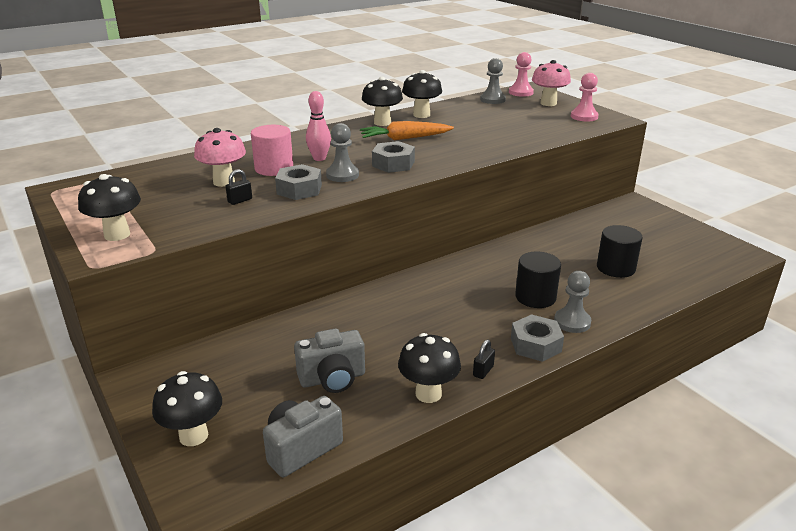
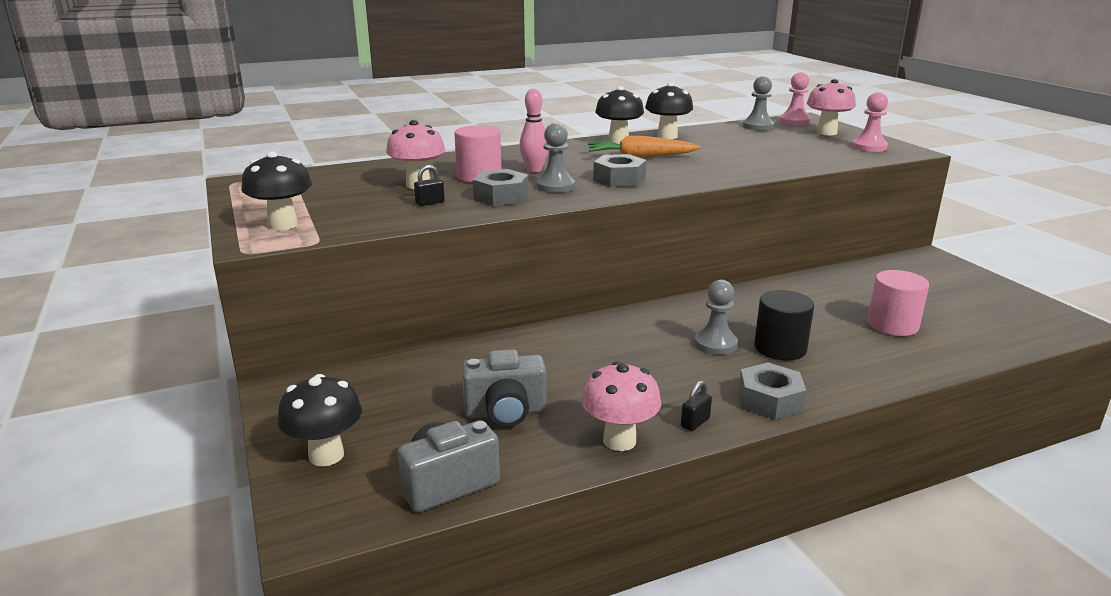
camera: 10 degrees right, 5 degrees down
black mushroom [398,333,461,403] -> pink mushroom [582,361,661,451]
grey pawn [554,271,591,333] -> grey pawn moved to [694,280,738,355]
black cylinder [597,225,643,278] -> pink cylinder [867,270,929,336]

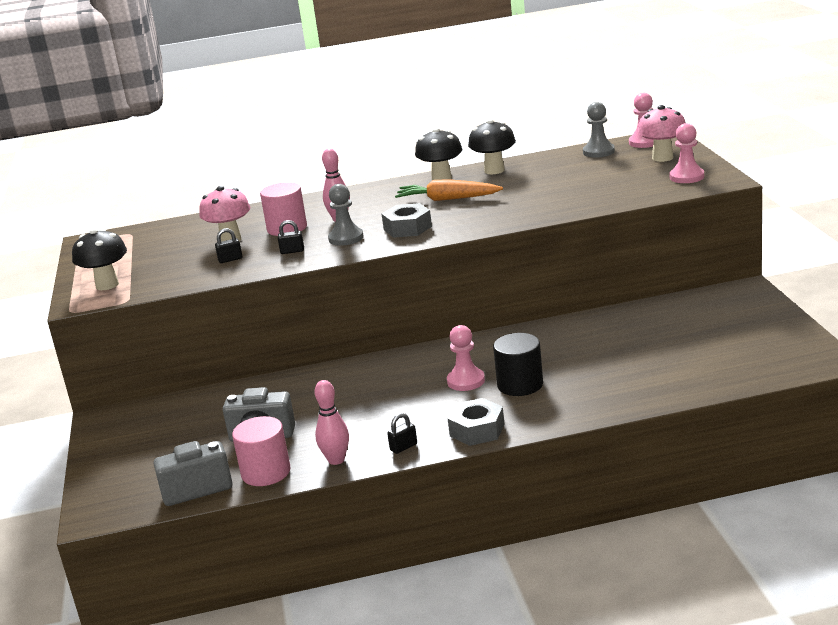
camera: 15 degrees right, 0 degrees up
black mushroom [277,374,362,466] -> none
grey nut [473,169,528,206] -> black padlock [278,220,304,254]
pink mushroom [582,361,661,451] -> pink bowling pin [314,380,349,465]
grey pawn [694,280,738,355] -> pink pawn [447,325,485,391]
pink cylinder [867,270,929,336] -> pink cylinder moved to [232,416,290,486]

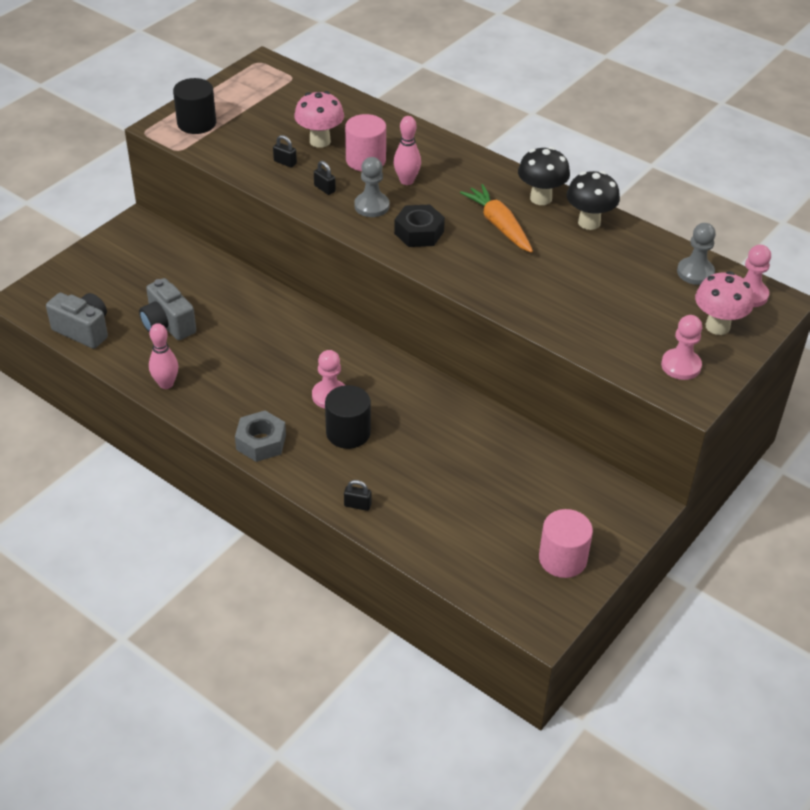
camera: 45 degrees right, 20 degrees up
black mushroom [72,228,127,290] -> black cylinder [173,78,216,134]
pink cylinder [232,416,290,486] -> pink cylinder moved to [539,509,593,578]
grey nut [382,203,432,238] -> black nut [394,204,445,247]
black padlock [387,413,417,454] -> black padlock moved to [344,480,372,511]

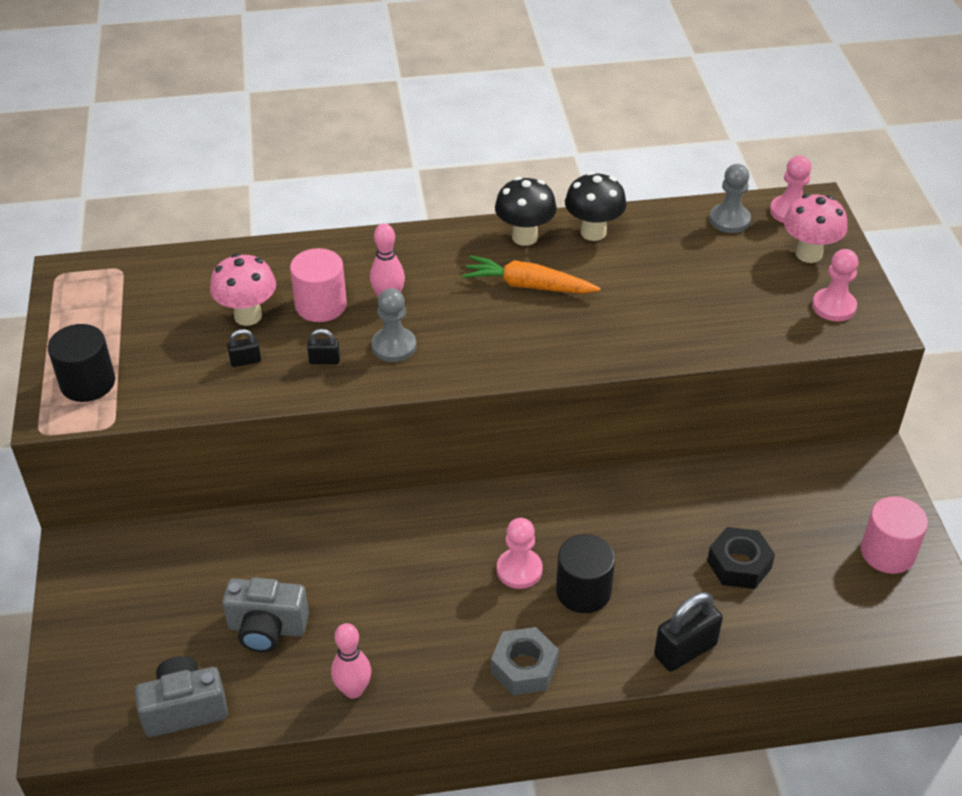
camera: 45 degrees left, 0 degrees up
black padlock [344,480,372,511] -> black padlock [654,592,723,671], size x1.97
black nut [394,204,445,247] -> black nut moved to [707,527,775,589]

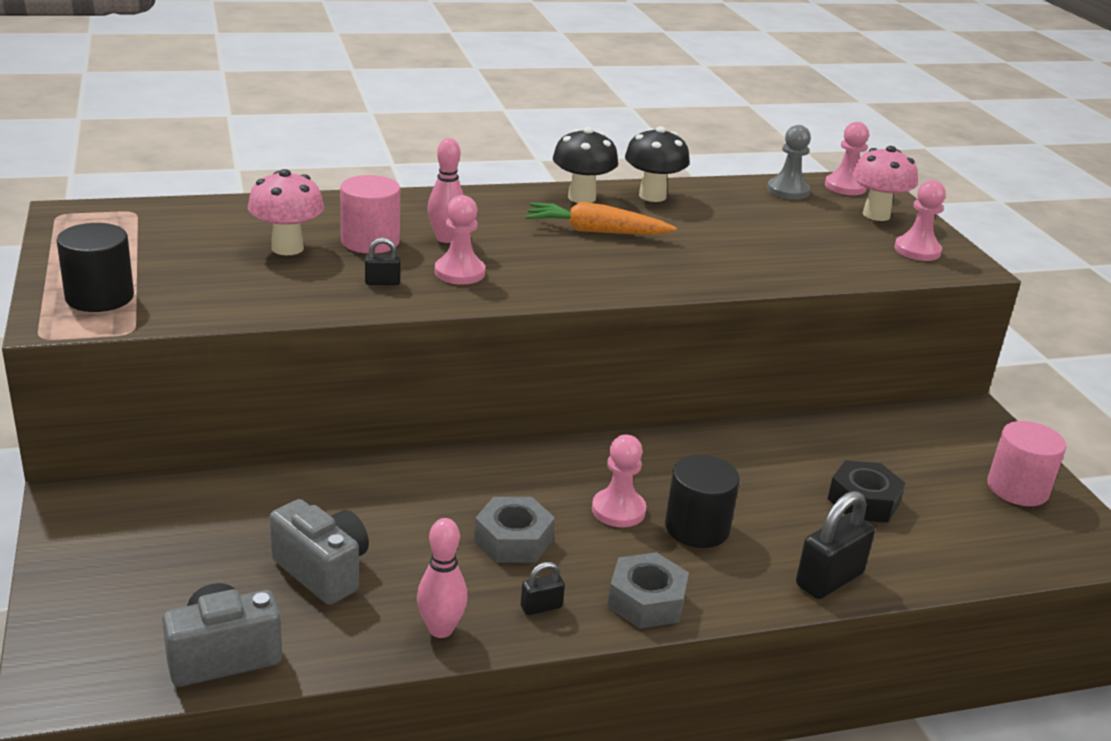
camera: 10 degrees left, 15 degrees down
grey camera [222,578,309,652] -> grey camera turned 135 degrees counterclockwise [270,499,369,605]
black padlock [227,329,261,367] -> black padlock moved to [521,562,565,615]
grey pawn [371,288,416,362] -> pink pawn [435,195,485,285]
none -> grey nut [474,497,555,563]

